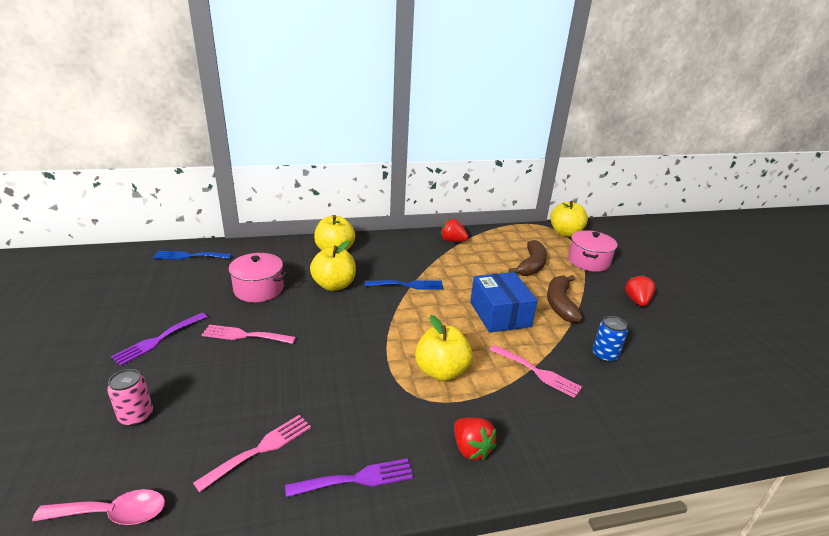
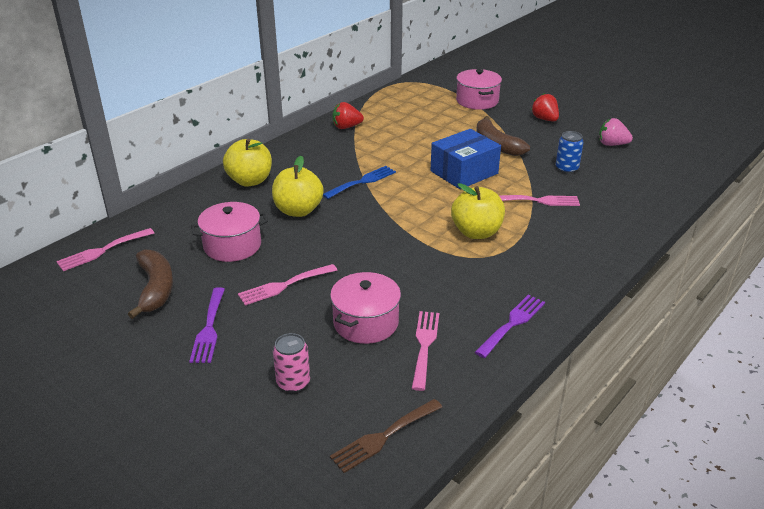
camera: 35 degrees left, 5 degrees up
pink spoon [32,489,165,525] -> brown fork [330,399,442,473]
blue fork [153,251,232,260] -> pink fork [56,228,154,271]
red strawberry [454,417,497,461] -> none
blue box [470,272,538,333] -> blue box turned 75 degrees counterclockwise [430,129,501,189]
brown banana [509,240,547,276] -> brown banana moved to [128,249,173,319]
yellow apple [550,201,588,237] -> none
none -> pink pot [330,272,401,344]
none -> pink strawberry [599,118,633,146]

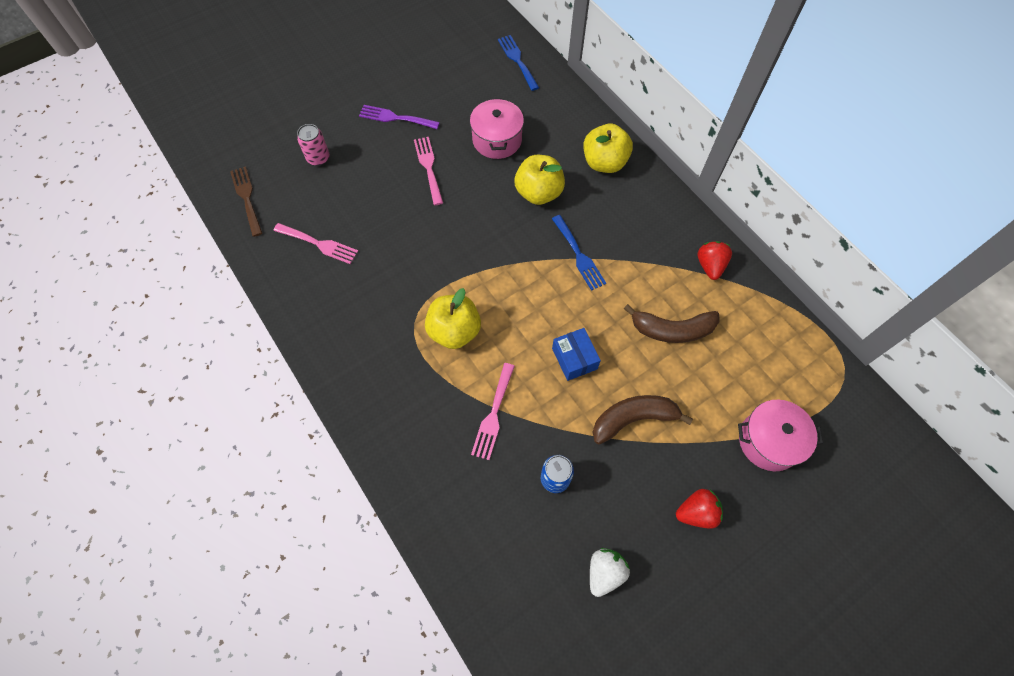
camera: 105 degrees right, 30 degrees up
pink fork [56,228,154,271] -> blue fork [498,35,539,91]
brown banana [128,249,173,319] -> brown banana moved to [624,304,720,343]
pink pot [330,272,401,344] -> none
blue box [430,129,501,189] -> blue box [552,328,601,381], size x0.63
purple fork [475,295,545,358] -> none
pink strawberry [599,118,633,146] -> white strawberry [590,548,630,597]

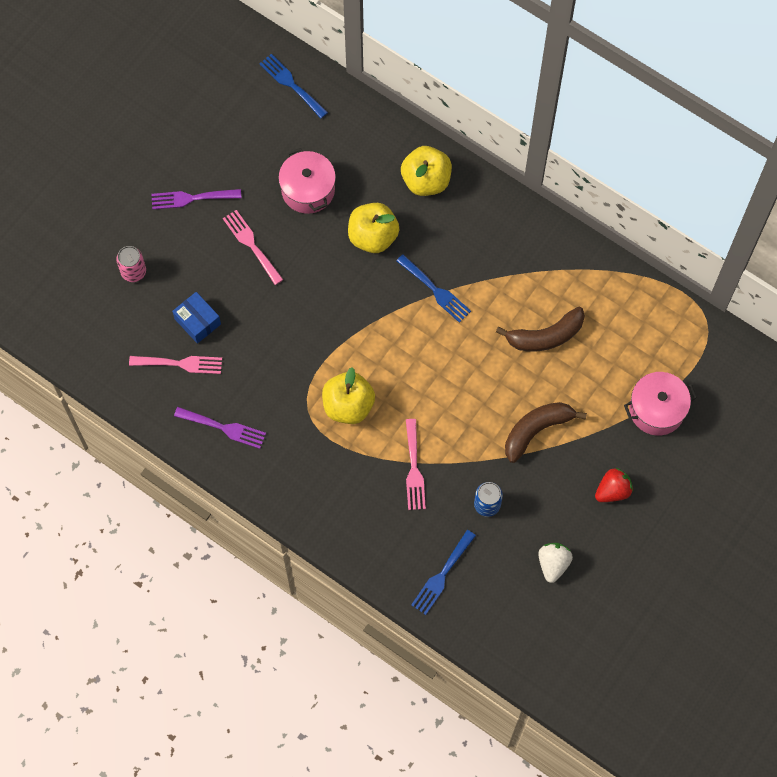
camera: 20 degrees left, 5 degrees up
brown fork [230,166,262,237] -> none
blue box [552,328,601,381] -> blue box moved to [172,292,221,344]
red strawberry [697,241,732,280] -> none
none -> purple fork [174,407,266,449]
none -> blue fork [411,530,476,615]

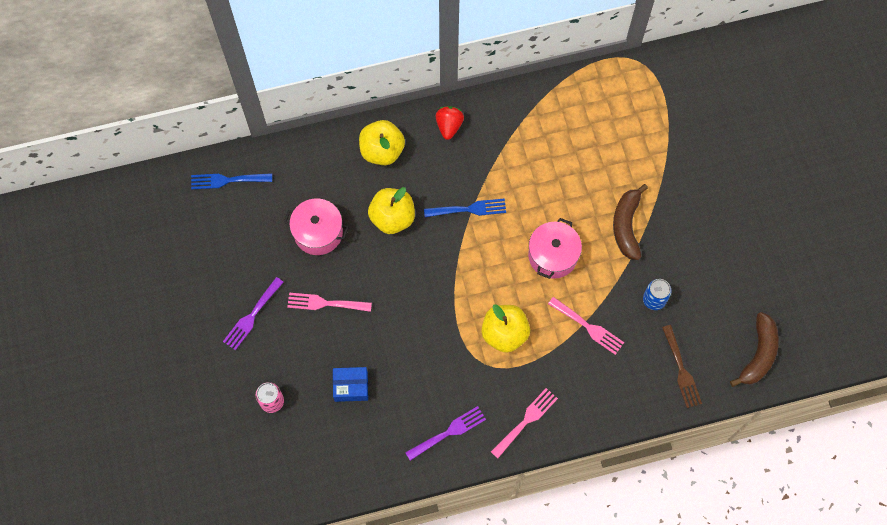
camera: 50 degrees left, 0 degrees up
pink fork [129,356,222,374] -> pink fork moved to [491,388,558,458]
blue fork [411,530,476,615] -> brown fork [662,325,702,408]
brown banana [496,307,585,352] -> brown banana moved to [730,312,779,387]
white strawberry [538,543,573,583] -> none
red strawberry [595,467,633,502] -> red strawberry moved to [435,106,464,140]
pink pot [624,372,697,436] -> pink pot moved to [528,218,582,279]

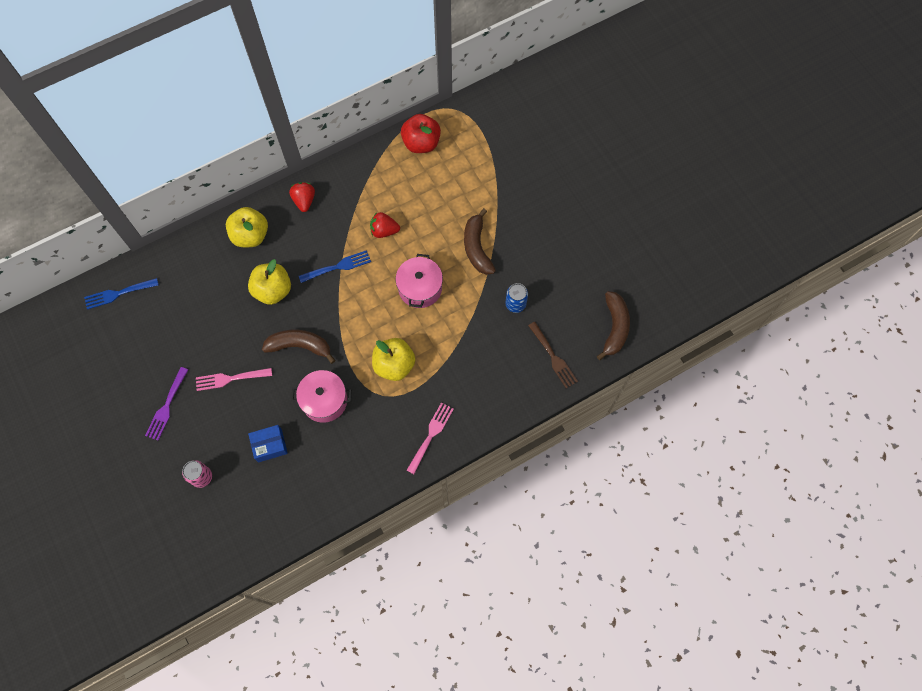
camera: 15 degrees left, 0 degrees up
pink pot [284,199,349,255] -> pink pot moved to [291,370,352,423]
purple fork [405,406,486,461] -> none
pink fork [548,297,624,355] -> none
none -> brown banana [262,330,336,364]
none -> red strawberry [370,212,400,238]
none -> red apple [401,114,441,153]

